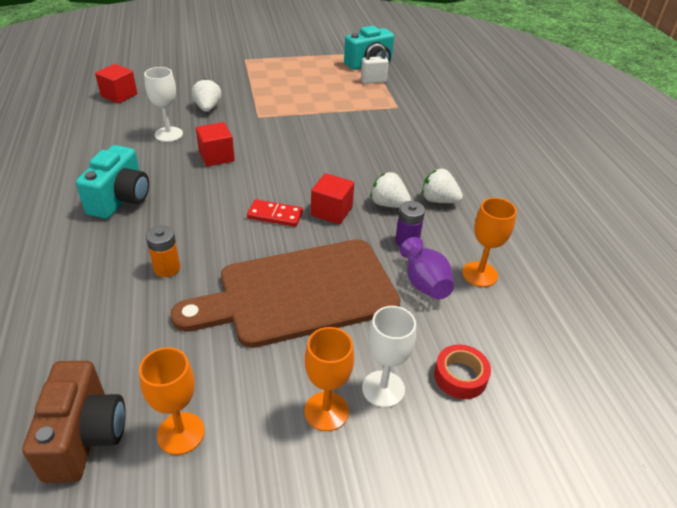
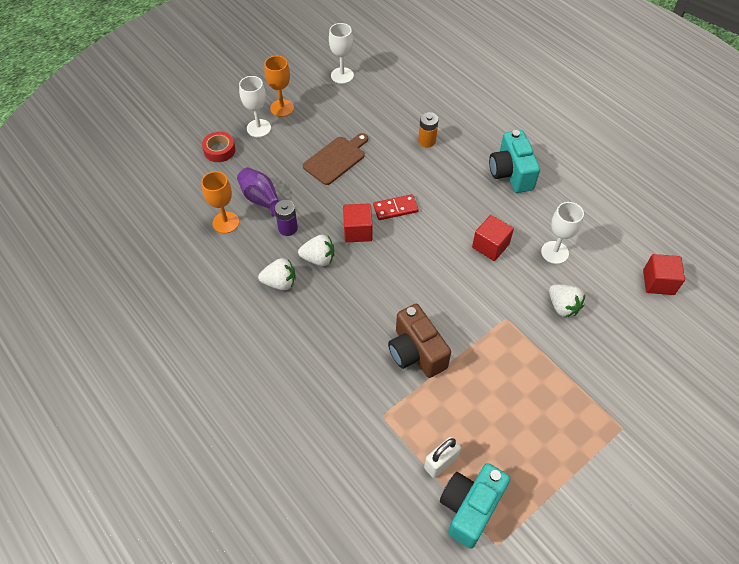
camera: 155 degrees right, 15 degrees up
brown camera [22,361,126,483] -> brown camera moved to [388,304,451,378]
orange goblet [139,347,205,455] -> white goblet [329,23,354,84]
brown cutting board [171,239,401,348] -> brown cutting board [303,133,368,185], size x0.51

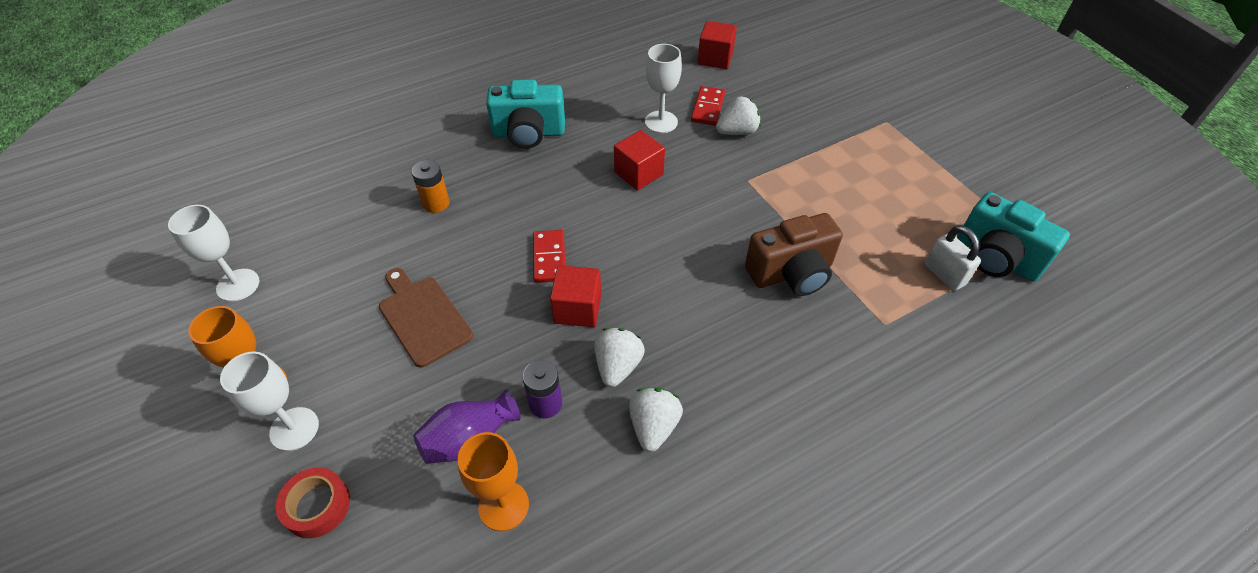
camera: 80 degrees left, 5 degrees down
none -> red domino [691,86,725,125]

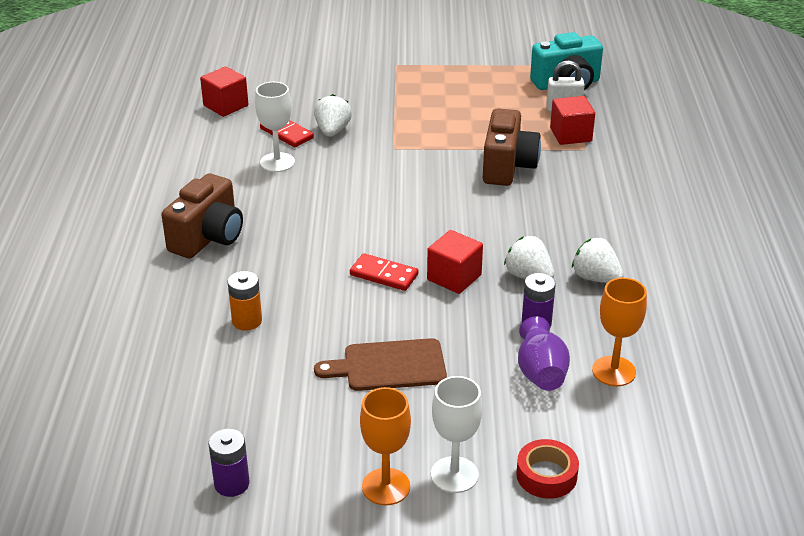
camera: 60 degrees left, 15 degrees down
white goblet [168,205,260,302] -> purple battery [209,429,249,497]
turquoise camera [486,80,565,148] -> brown camera [161,173,243,258]
red cube [614,130,665,190] -> red cube moved to [550,96,595,145]

